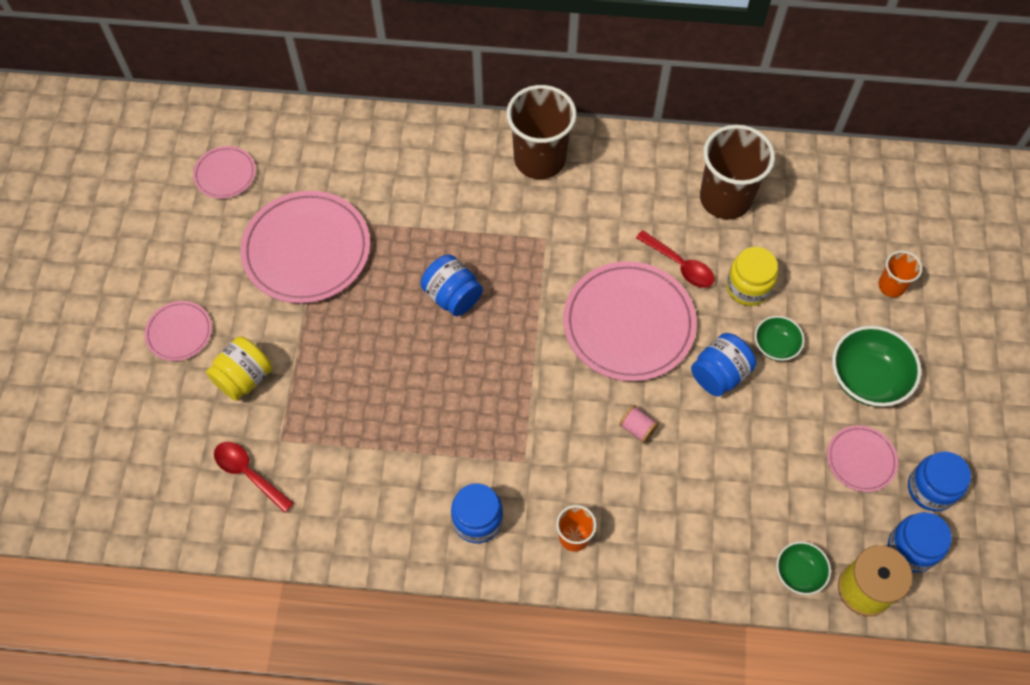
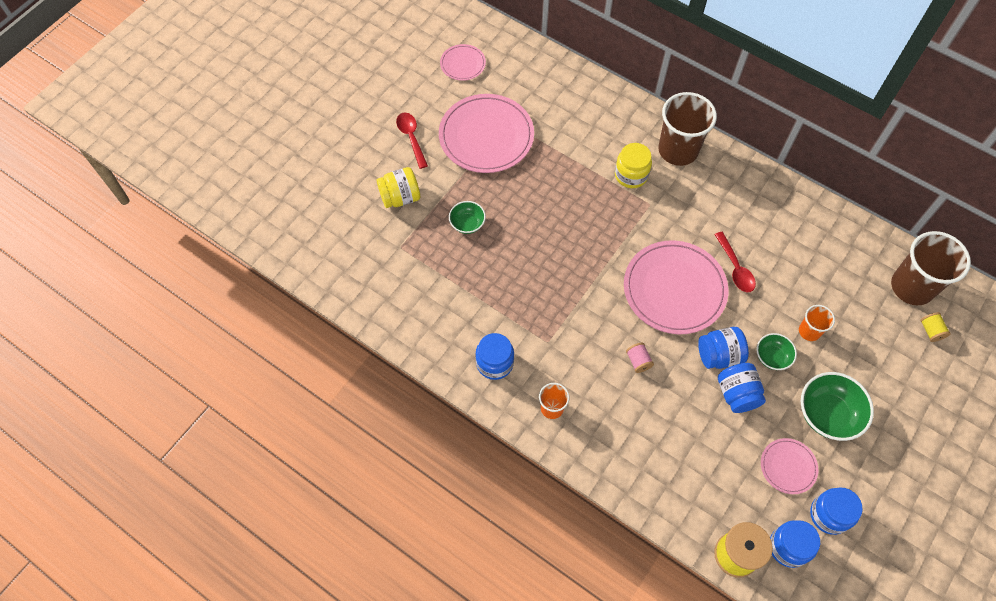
camera: 30 degrees right, 0 degrees up
pink plate [144,301,212,361] -> none
red spoon [214,442,294,513] -> red spoon moved to [396,112,428,169]
blue jar [421,255,483,316] -> blue jar moved to [718,363,766,413]
brown cup [700,125,775,219] -> brown cup moved to [891,231,971,305]
yellow jar [726,247,778,306] -> yellow jar moved to [615,143,652,188]
green bowl [776,541,831,595] -> green bowl moved to [449,201,486,234]
orange cup [879,251,922,297] -> orange cup moved to [799,305,835,341]
none -> yellow spool [920,312,951,342]

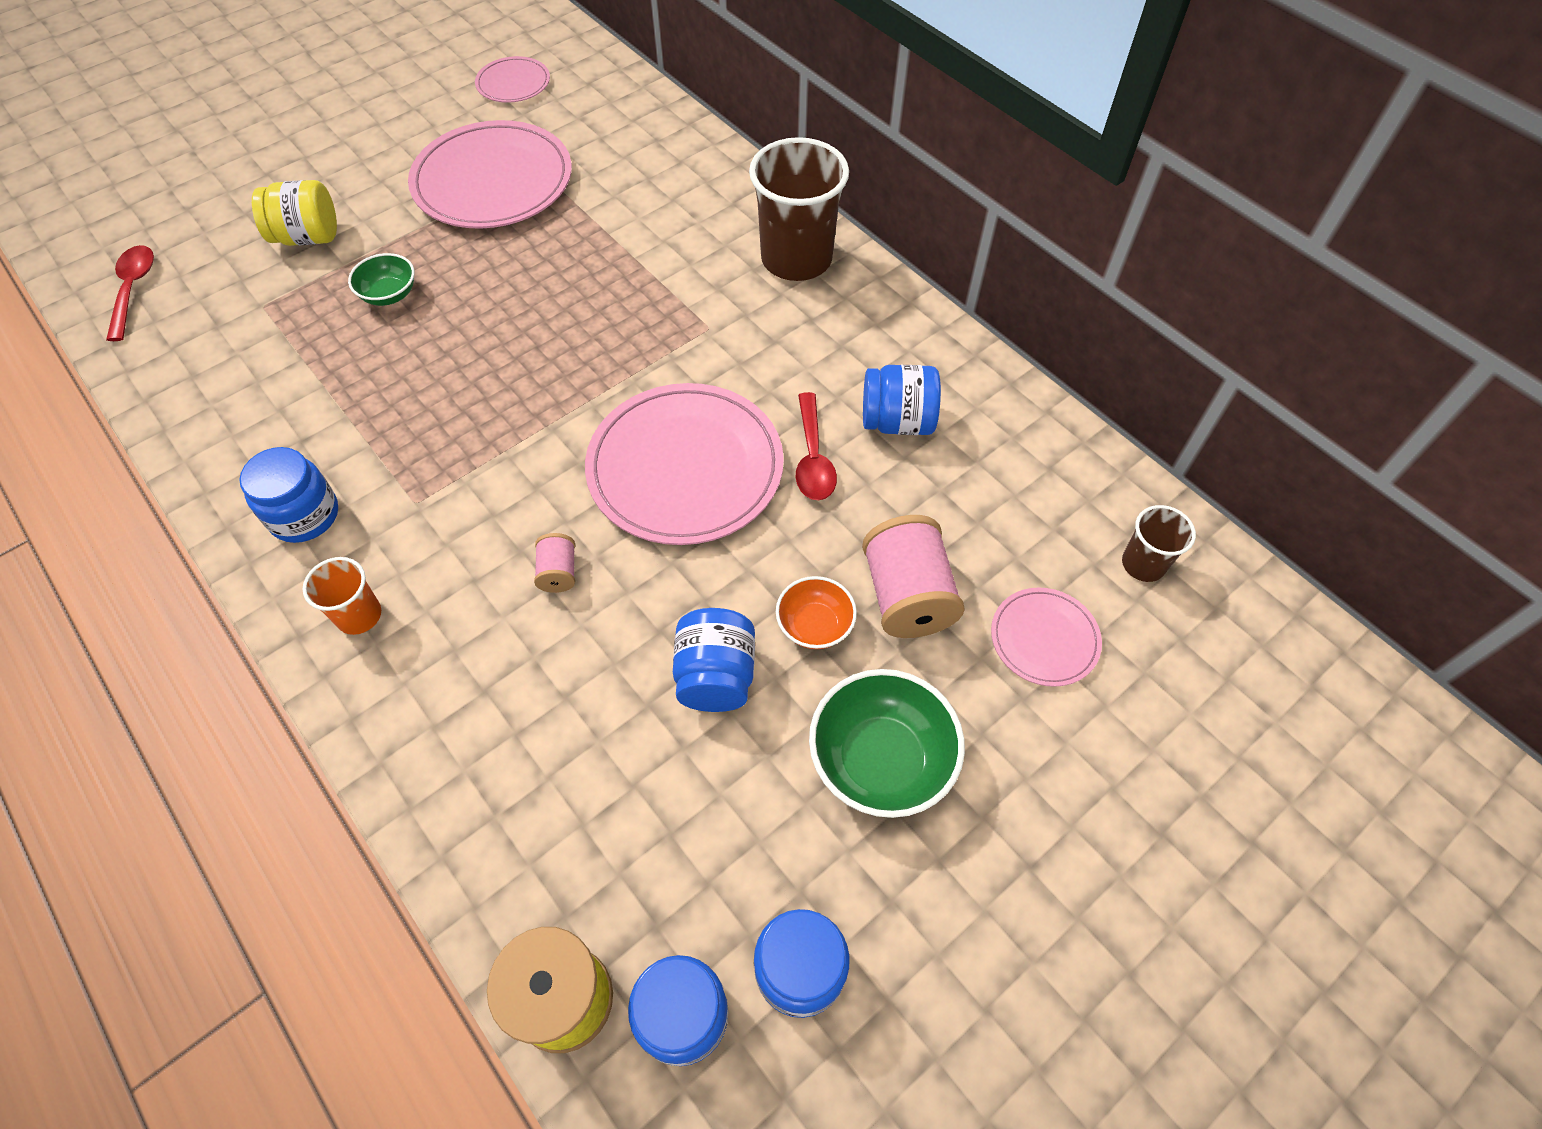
camera: 15 degrees right, 5 degrees down
red spoon [396,112,428,169] -> red spoon moved to [106,245,154,341]
yellow jar [615,143,652,188] -> none
blue jar [698,327,749,369] -> blue jar moved to [863,365,941,435]
green bowl [757,333,797,370] -> orange bowl [776,576,857,649]
pink plate [761,438,818,494] -> pink plate moved to [991,588,1102,687]
orange cup [799,305,835,341] -> pink spool [862,515,965,638]
brown cup [891,231,971,305] -> brown cup [1122,505,1196,582], size x0.50
yellow spool [920,312,951,342] -> none

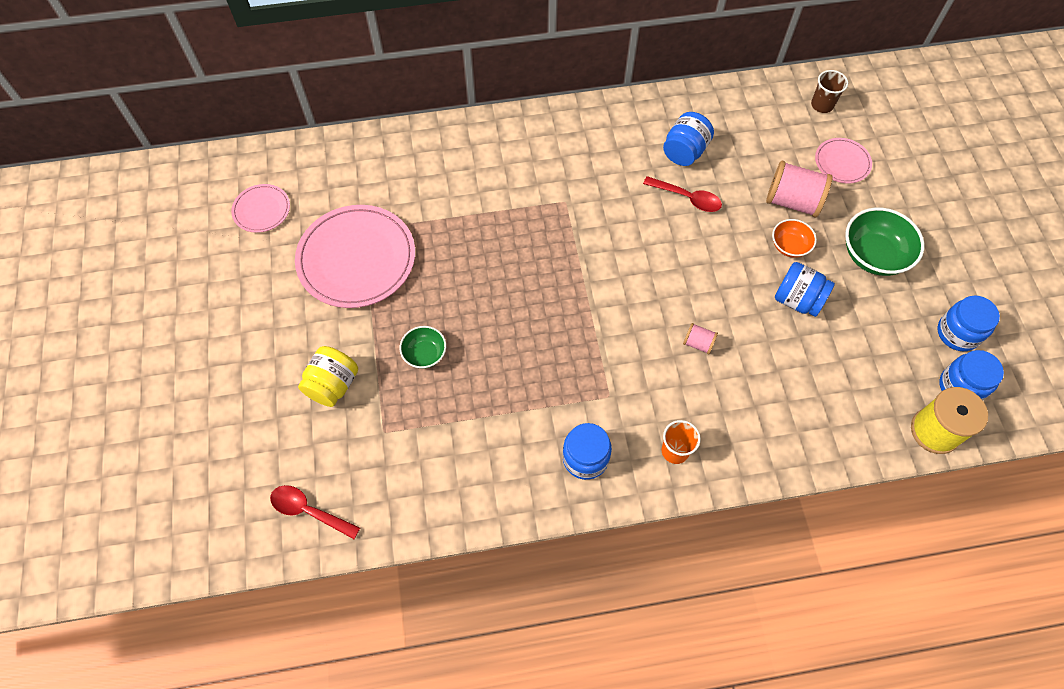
camera: 60 degrees left, 5 degrees up
pink plate [585,383,784,545] -> none
brown cup [749,137,849,281] -> none

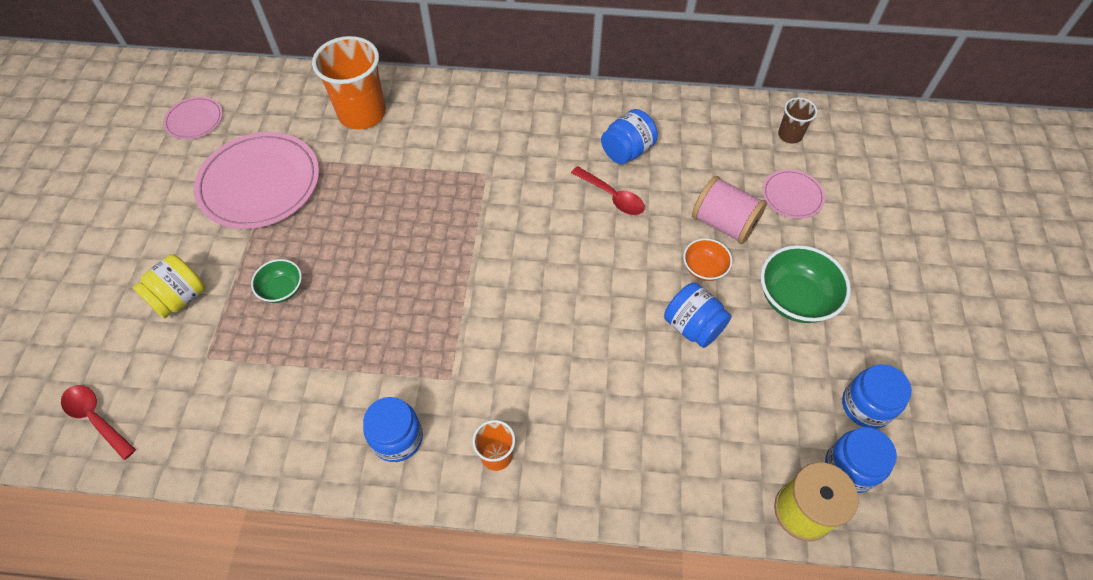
camera: 15 degrees right, 5 degrees down
pink spool [683,323,718,354] -> none
none -> orange cup [312,36,386,130]

